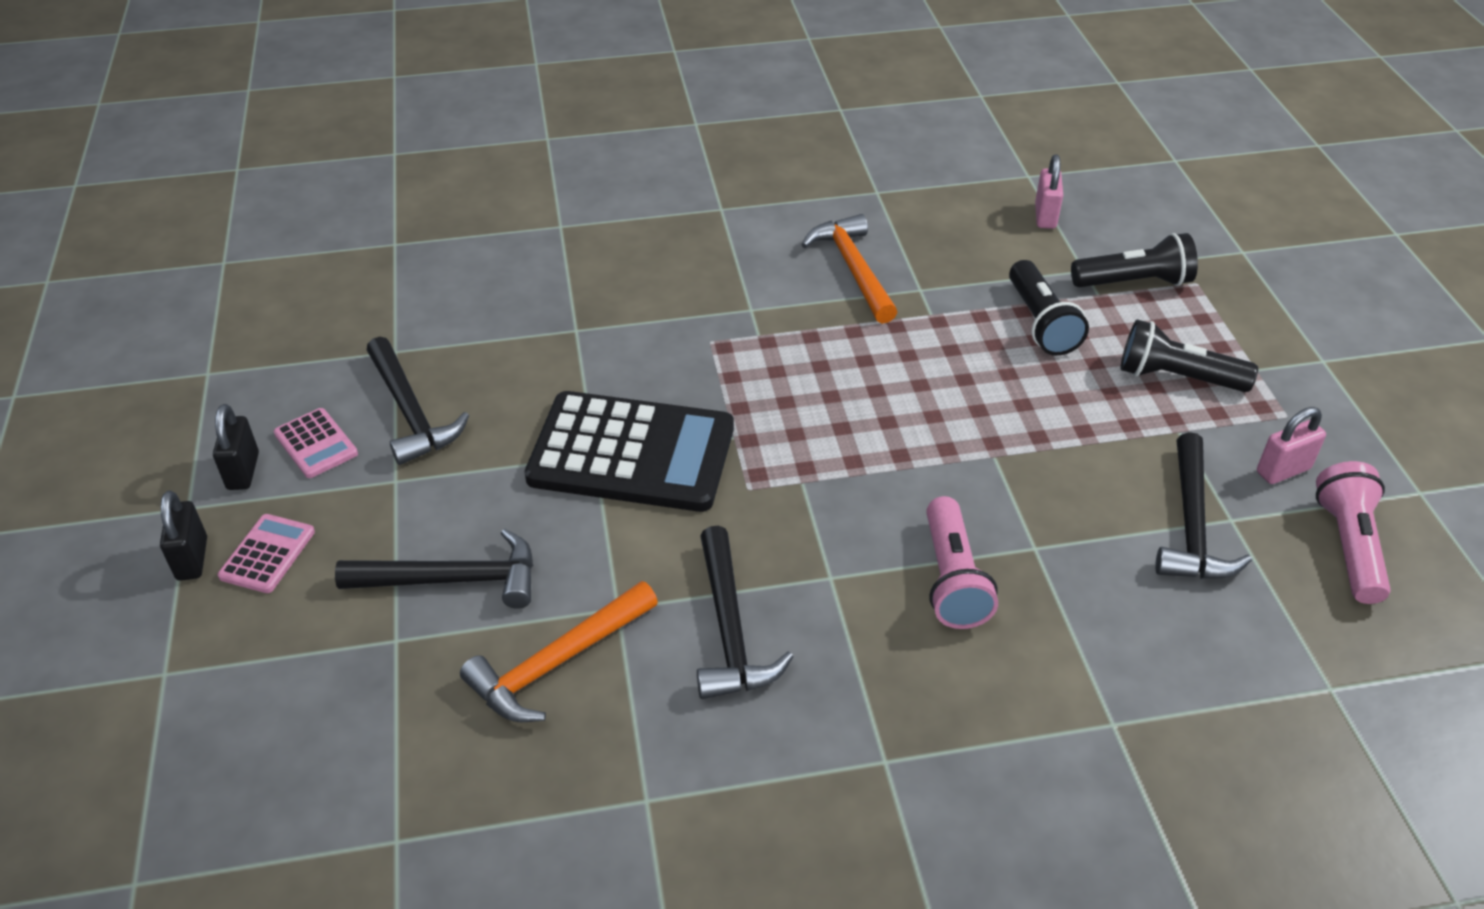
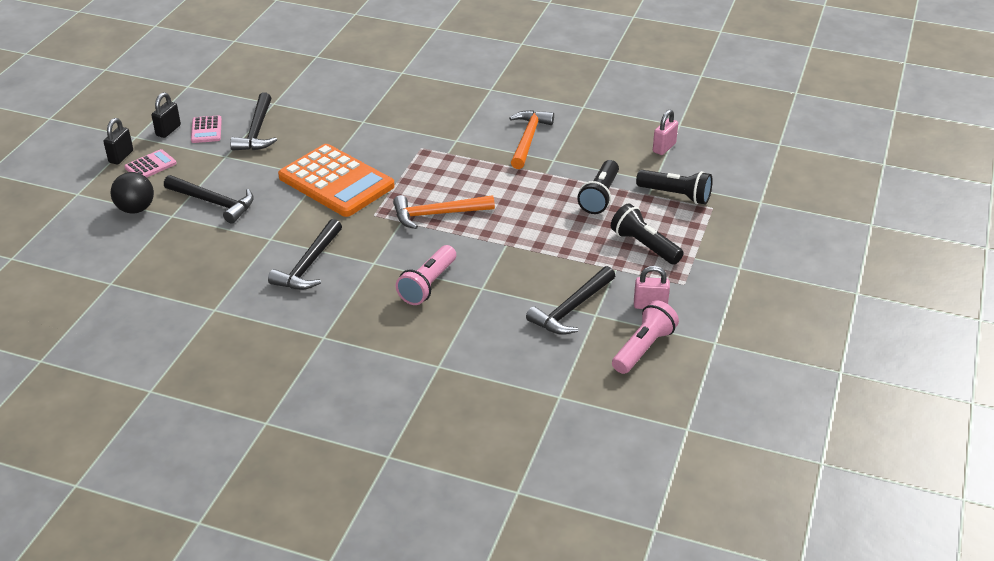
camera: 30 degrees right, 5 degrees down
orange hammer [460,581,658,722] -> orange hammer moved to [393,195,495,229]
black calculator [525,391,734,512] -> orange calculator [278,144,395,217]
none -> black ball [111,172,154,214]

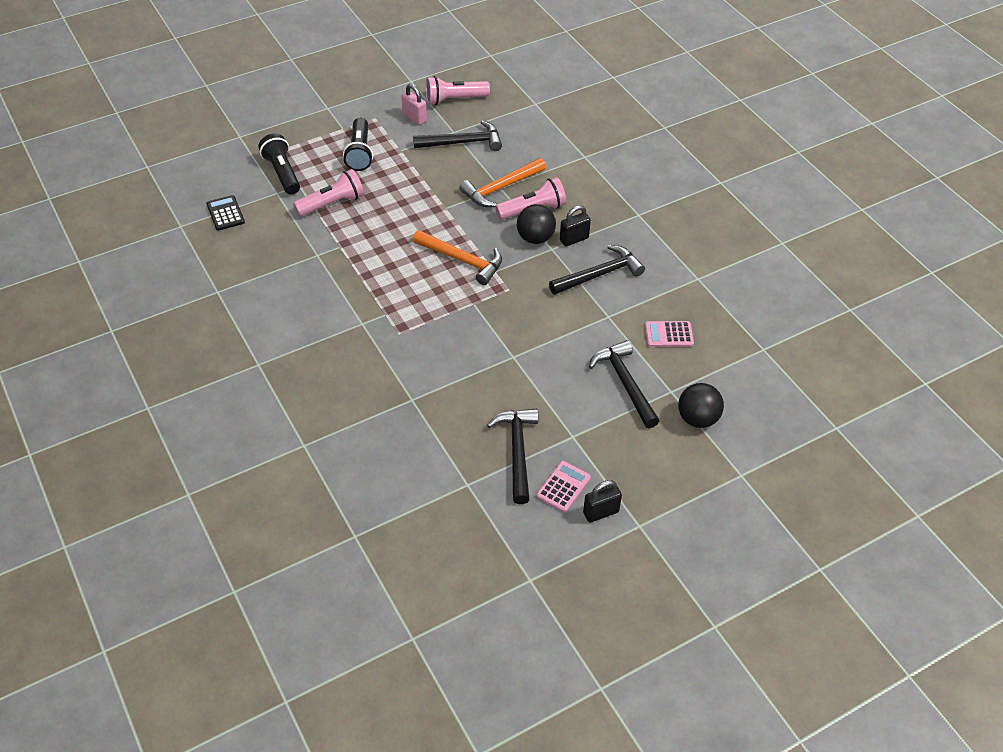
camera: 140 degrees left, 10 degrees up
black padlock [104,118,133,164] -> black padlock moved to [560,205,591,247]
pink calculator [124,149,177,178] -> pink calculator moved to [645,321,694,347]
black hammer [230,92,277,150] -> black hammer turned 45 degrees counterclockwise [487,408,538,504]
orange calculator [278,144,395,217] -> none
orange hammer [509,110,554,169] -> orange hammer moved to [459,158,546,207]
black flashlight [577,160,619,214] -> pink flashlight [293,169,364,217]
pink padlock [653,110,678,155] -> black calculator [206,195,245,231]
none -> black ball [517,204,556,244]

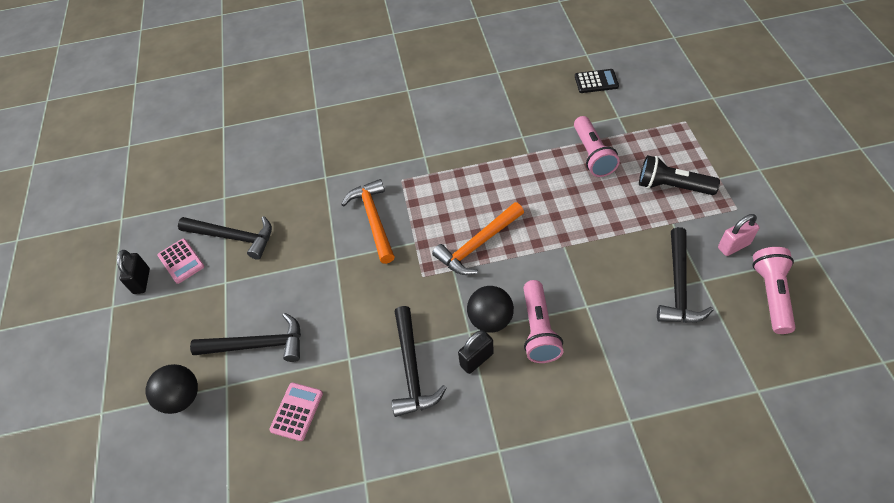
camera: 115 degrees right, 5 degrees up
black flashlight [258,133,300,195] -> none
orange hammer [459,158,546,207] -> orange hammer moved to [341,179,395,264]
black padlock [560,205,591,247] -> black padlock turned 60 degrees clockwise [458,330,494,374]

